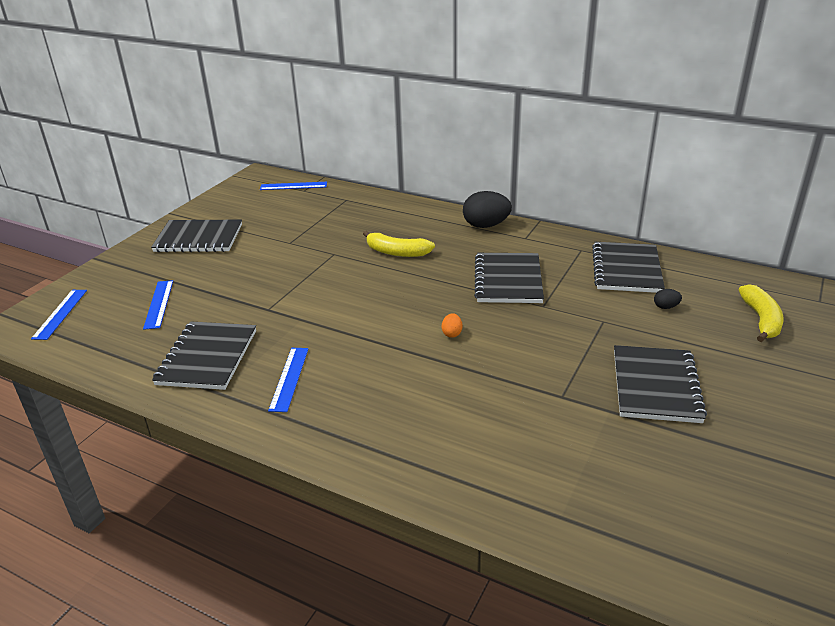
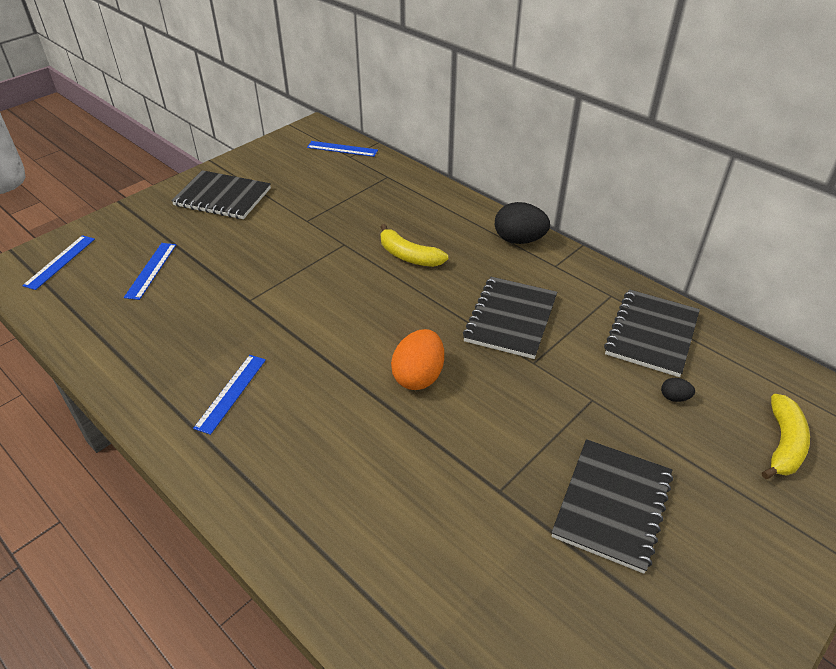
camera: 15 degrees right, 10 degrees up
black notebook [152,322,256,390] -> none
orange egg [442,313,462,338] -> orange egg [391,329,444,390], size x2.16

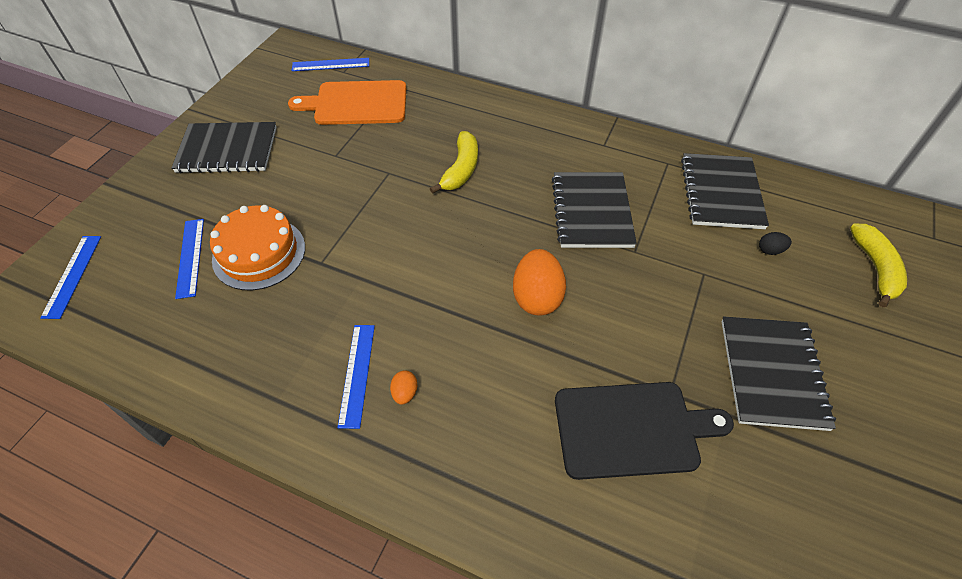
camera: 20 degrees left, 10 degrees up
yellow banana [381,224,448,267] -> yellow banana turned 90 degrees counterclockwise [430,131,478,194]
black egg [495,202,550,244] -> none
none -> orange cake [210,205,305,290]
none -> orange cutting board [288,80,406,125]
none -> orange egg [390,371,417,405]
none -> black cutting board [555,382,734,480]

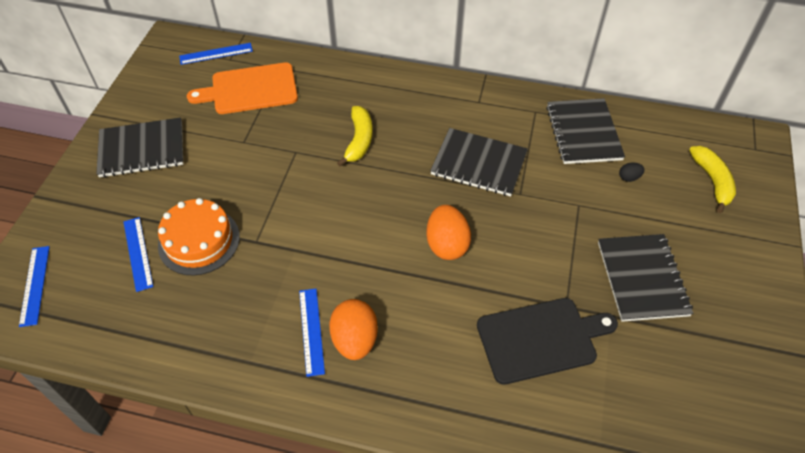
camera: 10 degrees left, 0 degrees up
orange egg [390,371,417,405] -> orange egg [329,299,378,360], size x2.16
black notebook [552,172,637,248] -> black notebook turned 60 degrees counterclockwise [430,128,528,197]

